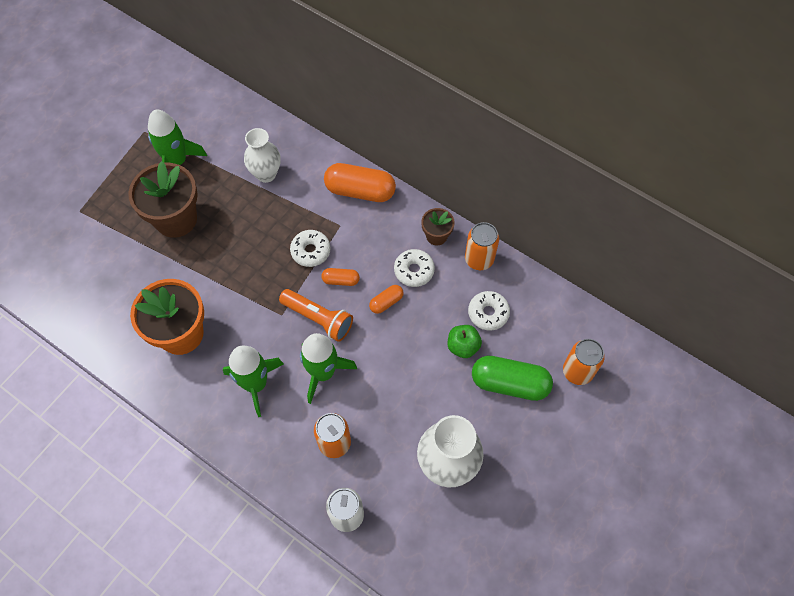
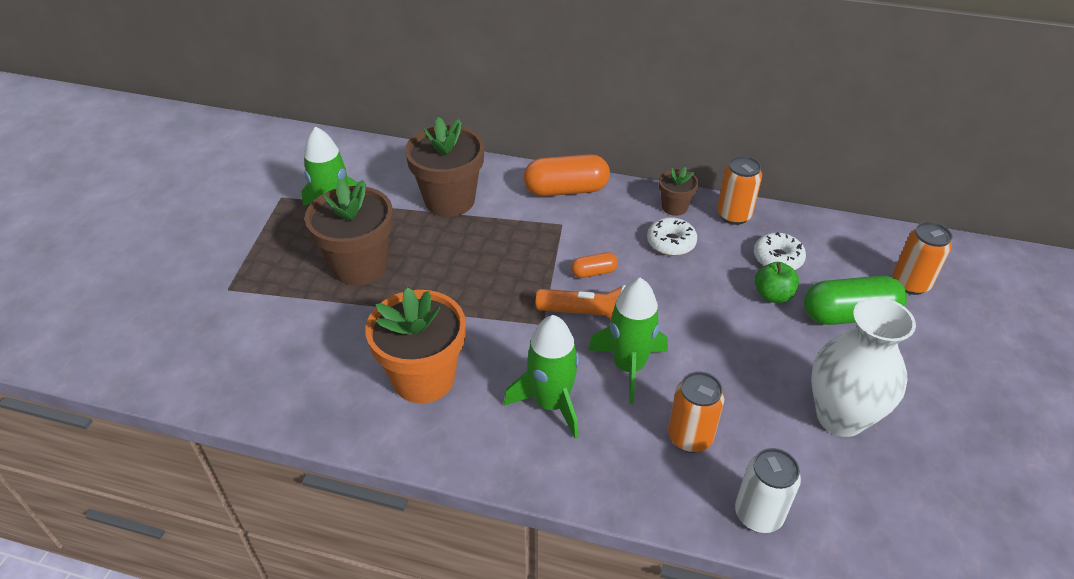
camera: 20 degrees left, 20 degrees down
white vase [244,128,281,183] -> brown flower pot [405,117,484,217]
white donut [290,230,331,267] -> none
orange capsule [369,285,404,314] -> none

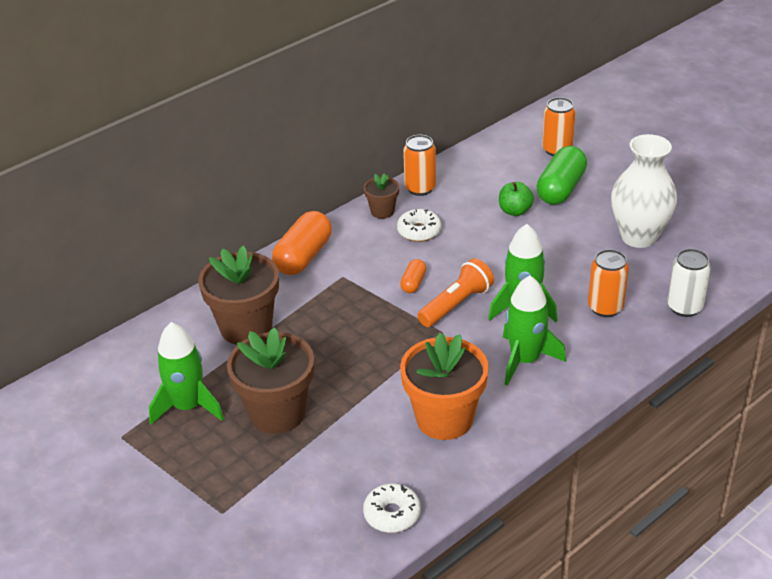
camera: 55 degrees left, 5 degrees down
white donut [754,232,806,270] -> white donut moved to [363,484,421,533]

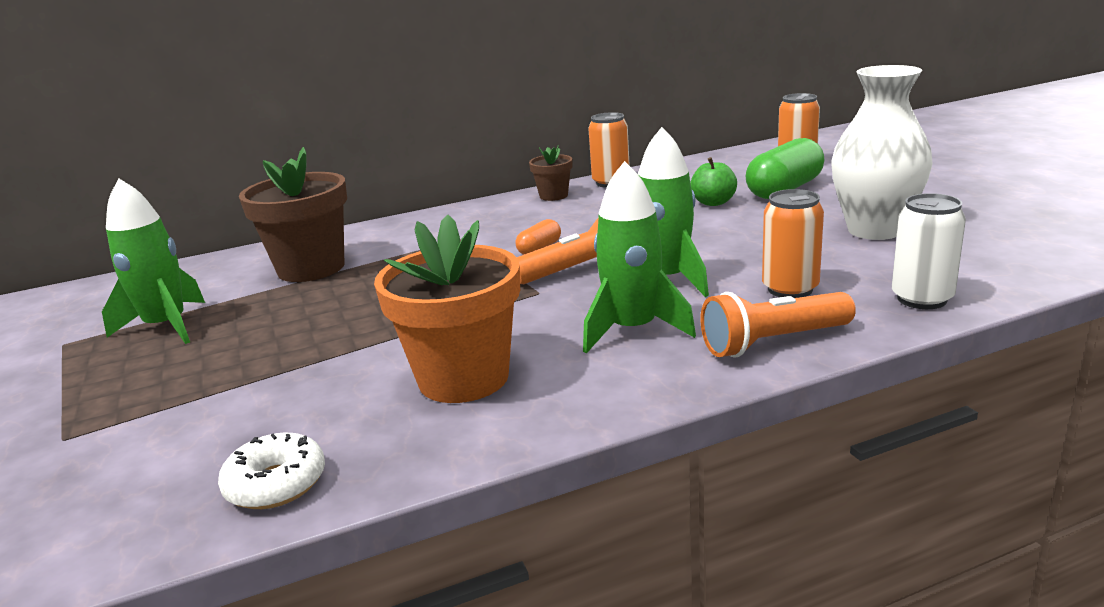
camera: 20 degrees right, 15 degrees down
brown flower pot [227,327,314,434] -> none
orange capsule [272,211,332,275] -> none
white donut [397,209,441,242] -> none
none -> orange flashlight [700,292,856,358]

